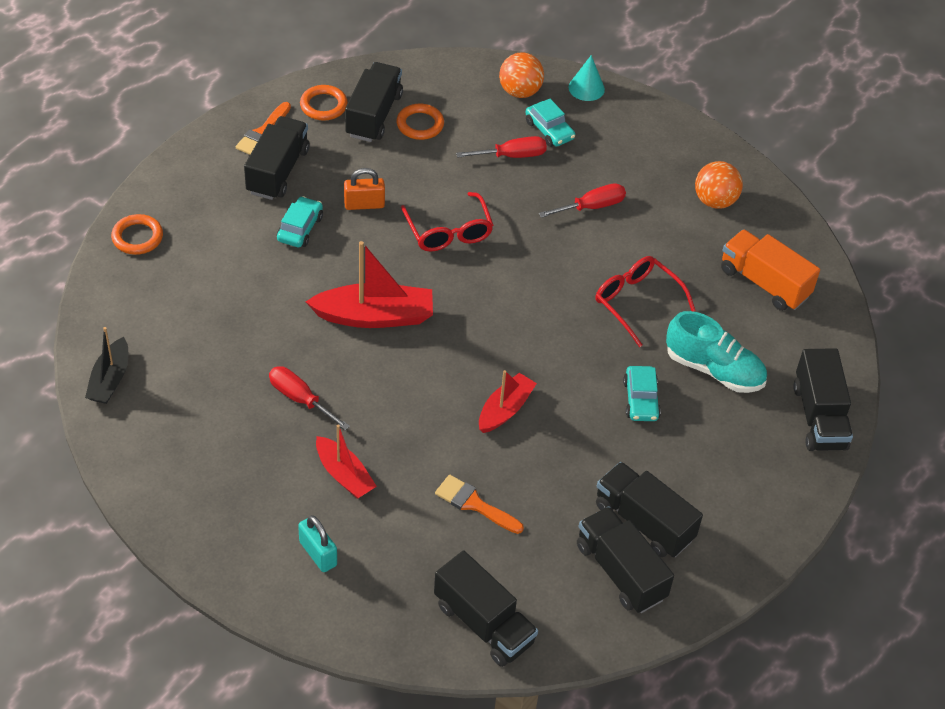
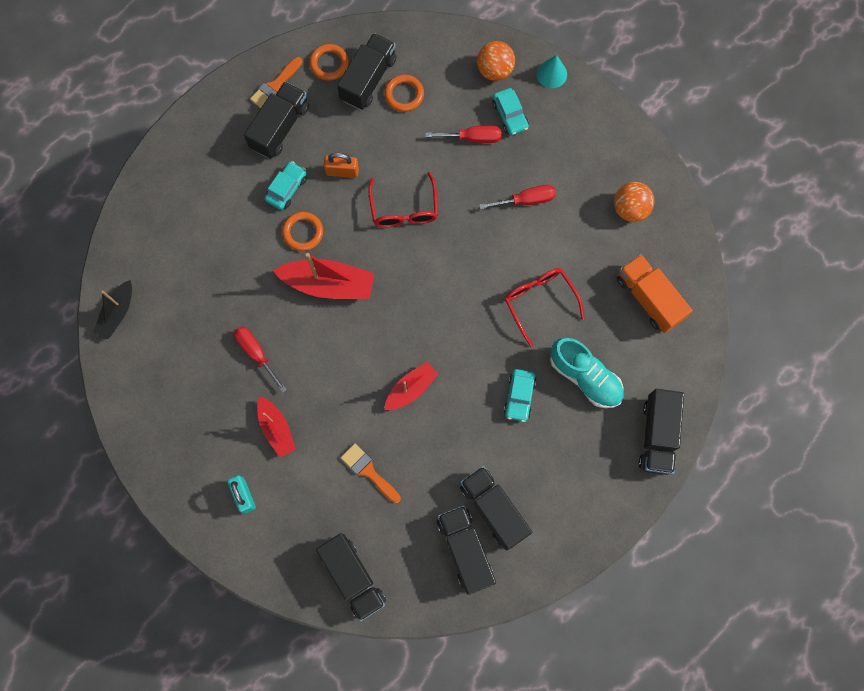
camera: 15 degrees right, 25 degrees up
orange ring [111,214,163,255] -> orange ring moved to [282,212,323,251]

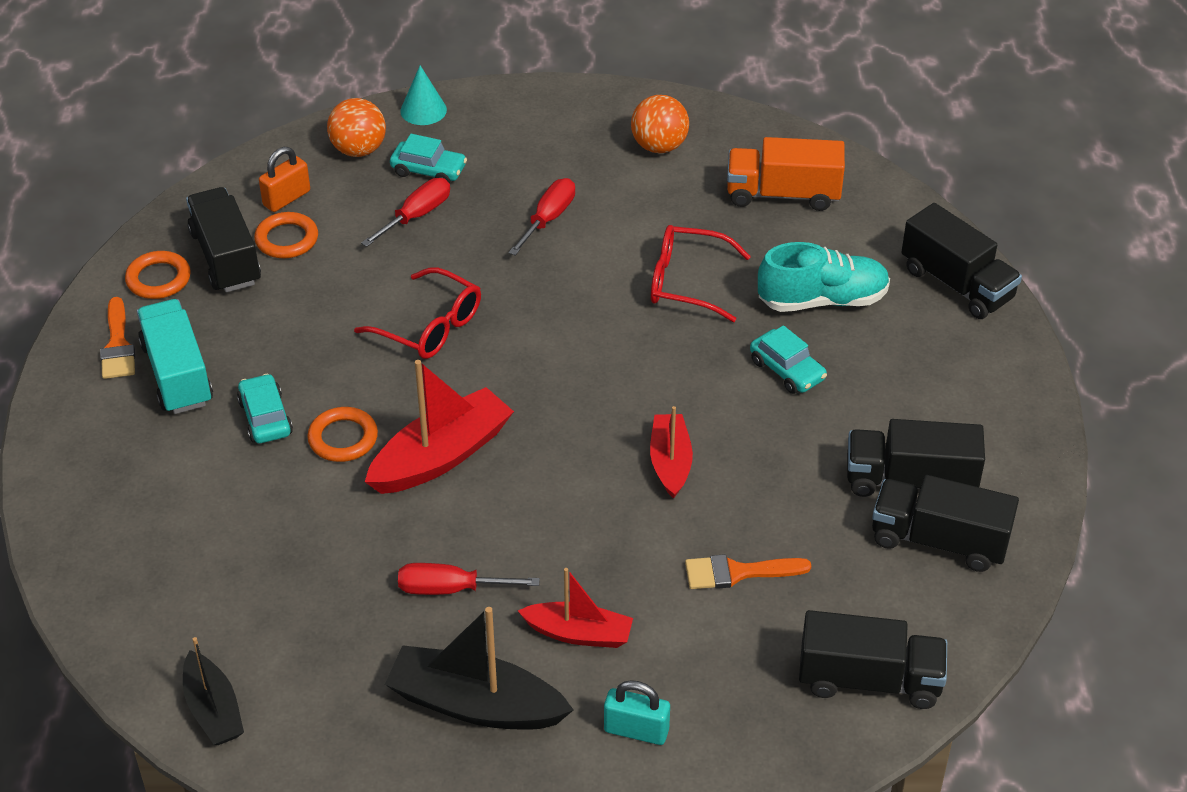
camera: 50 degrees left, 30 degrees down
black truck [244,82,309,159] -> turquoise truck [137,299,213,414]
orange padlock [324,153,359,178] -> orange padlock moved to [259,147,310,212]
none -> black boat [385,607,574,730]

